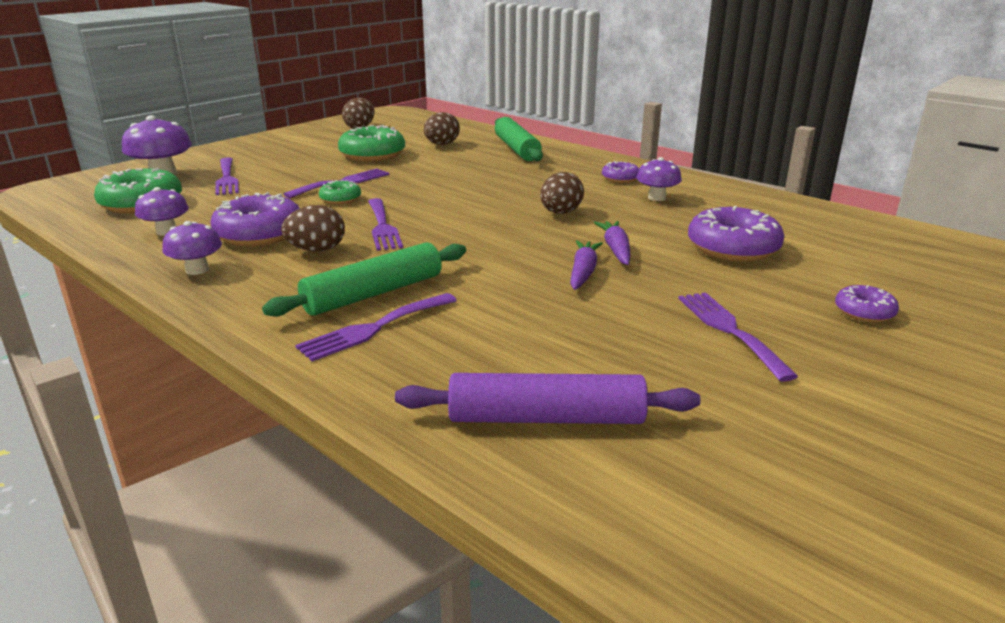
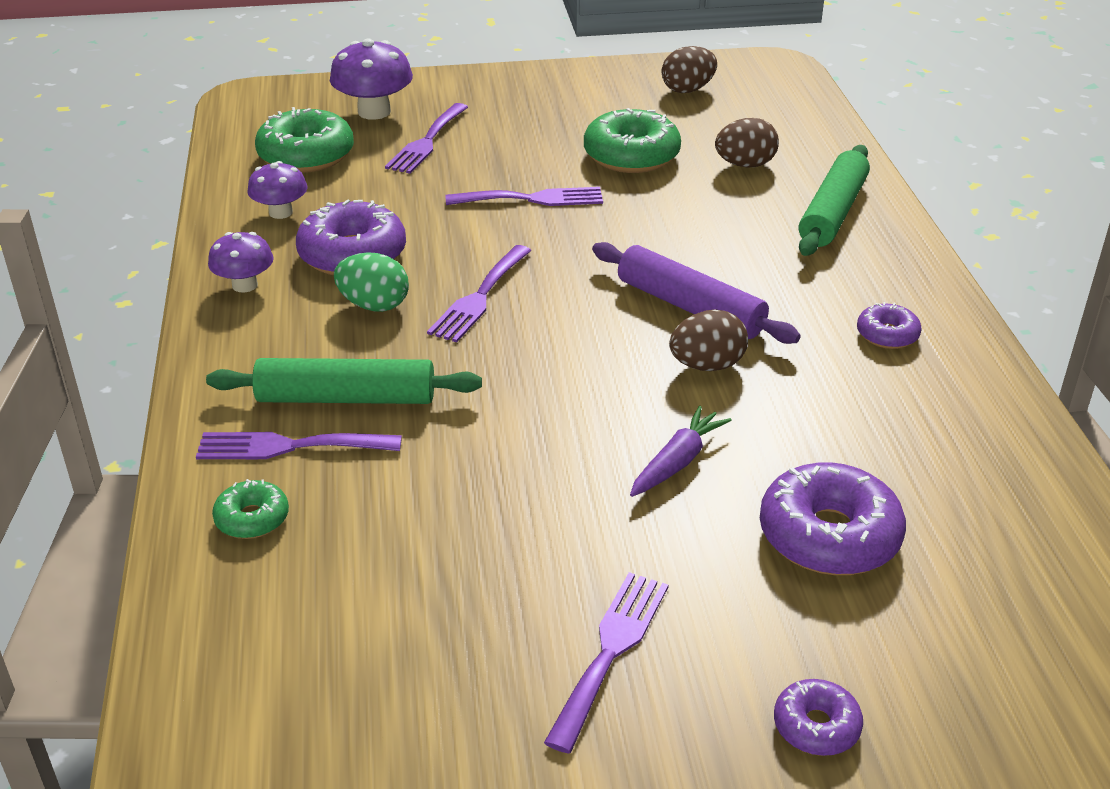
camera: 40 degrees right, 10 degrees up
brown egg [281,205,345,252] -> green egg [334,252,409,312]
green donut [319,180,361,204] -> green donut moved to [212,479,289,539]
purple rolling pin [395,373,701,424] -> purple rolling pin moved to [592,242,801,344]
purple carrot [570,240,603,290] -> none
purple mushroom [636,157,682,201] -> none

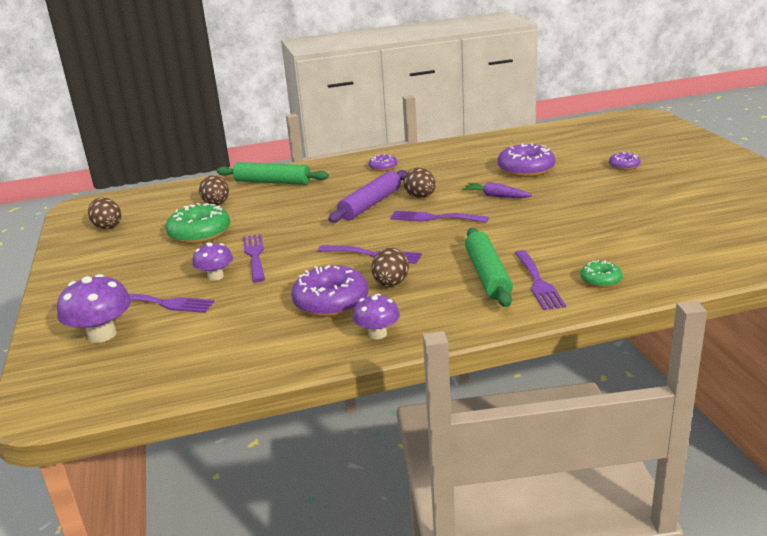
camera: 95 degrees left, 10 degrees down
purple mushroom [248,161,308,219] -> purple mushroom moved to [192,243,233,281]
green donut [255,107,354,173] -> none
green egg [334,252,409,312] -> brown egg [371,248,409,287]
purple fork [544,572,668,754] -> purple fork moved to [390,210,489,223]

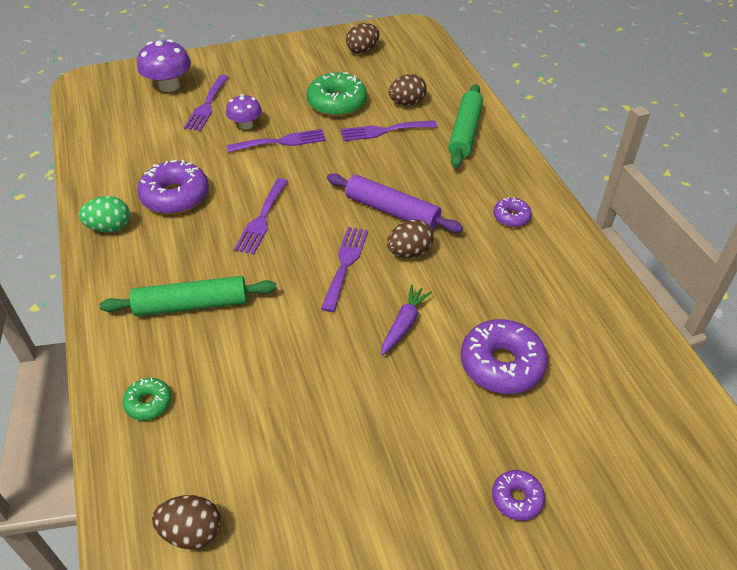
camera: 85 degrees right, 20 degrees up
purple mushroom [353,294,400,339] -> green egg [79,196,130,232]
brown egg [371,248,409,287] -> brown egg moved to [152,495,221,550]
purple fork [515,250,566,310] -> purple fork moved to [341,120,437,141]

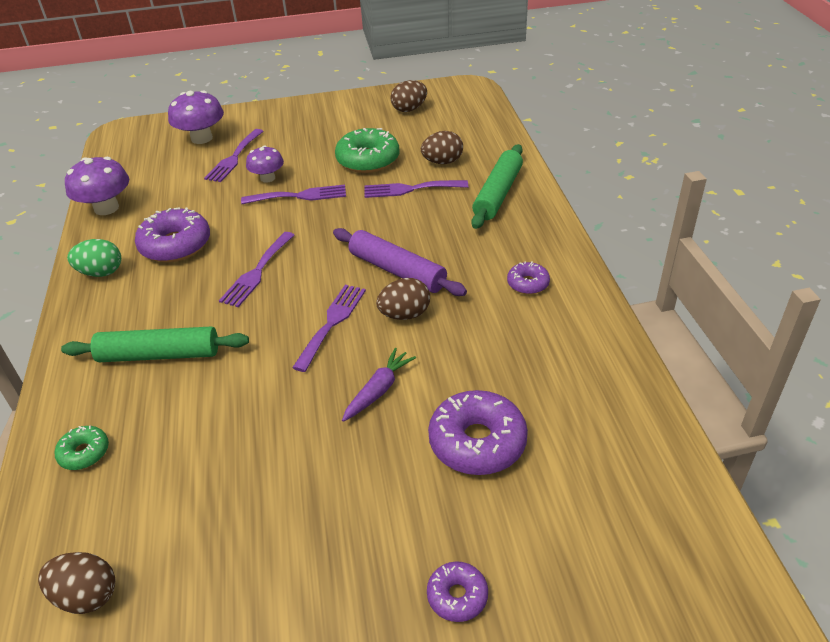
camera: 10 degrees right, 5 degrees down
none -> purple mushroom [65,157,129,215]

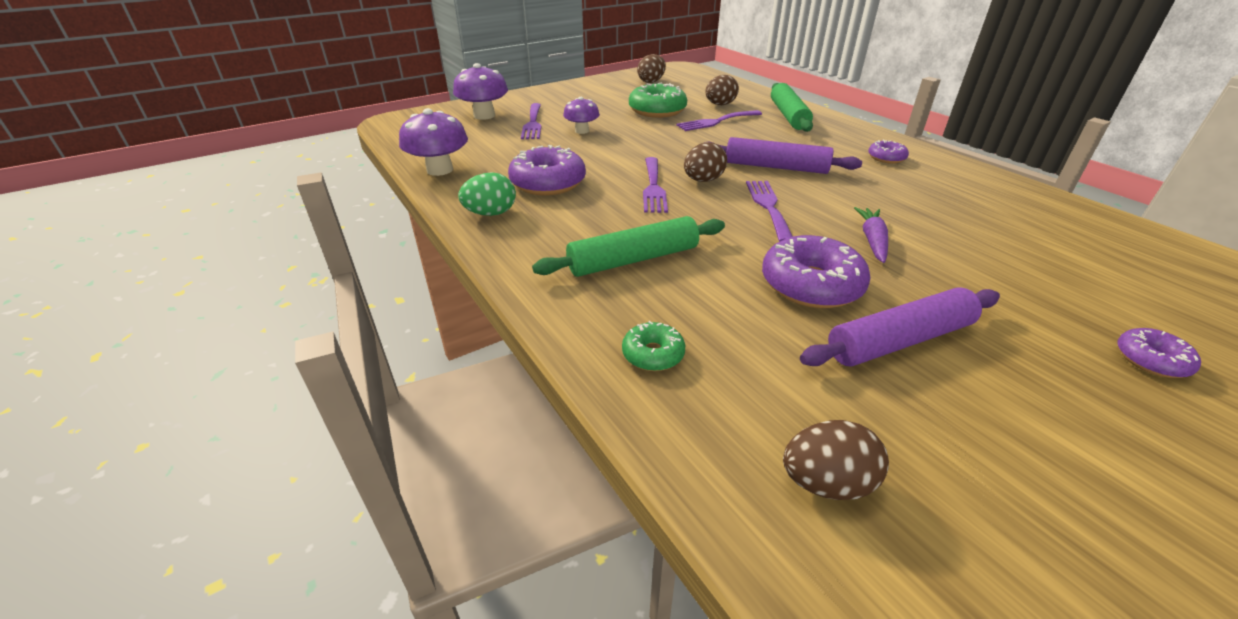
camera: 25 degrees left, 5 degrees down
purple fork [241,185,346,204] -> none
brown egg [376,278,430,320] -> brown egg moved to [684,142,727,182]
purple donut [428,390,528,475] -> purple donut moved to [762,235,871,308]
none -> purple rolling pin [800,287,1000,367]

